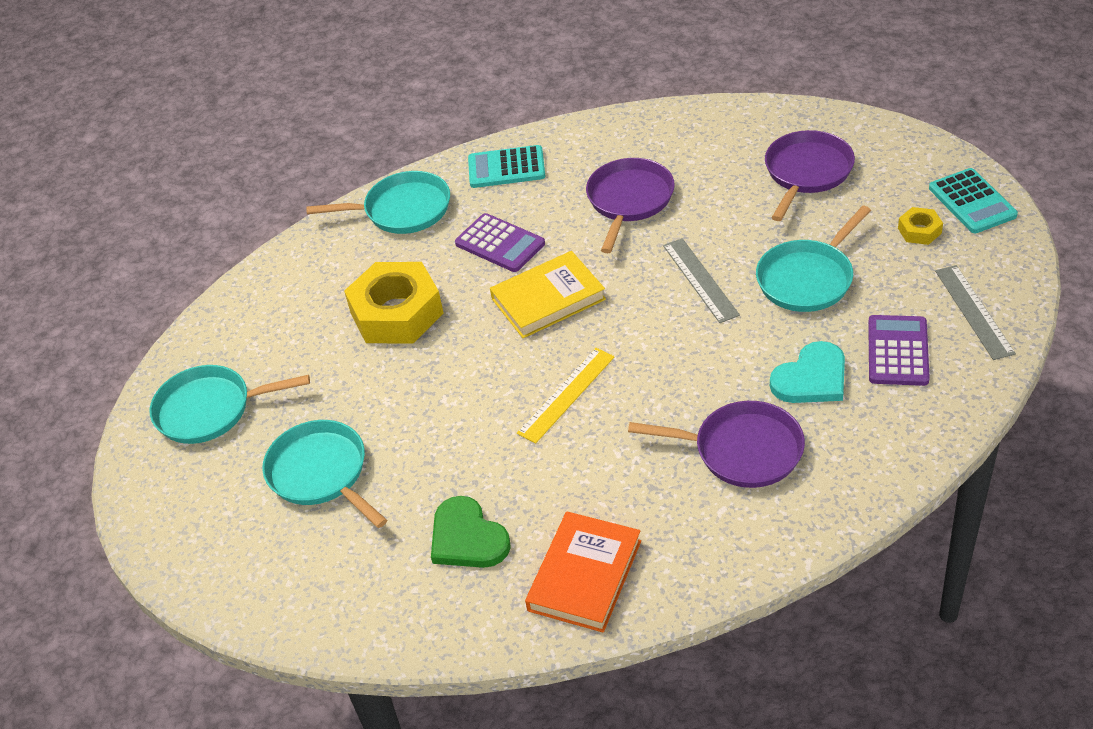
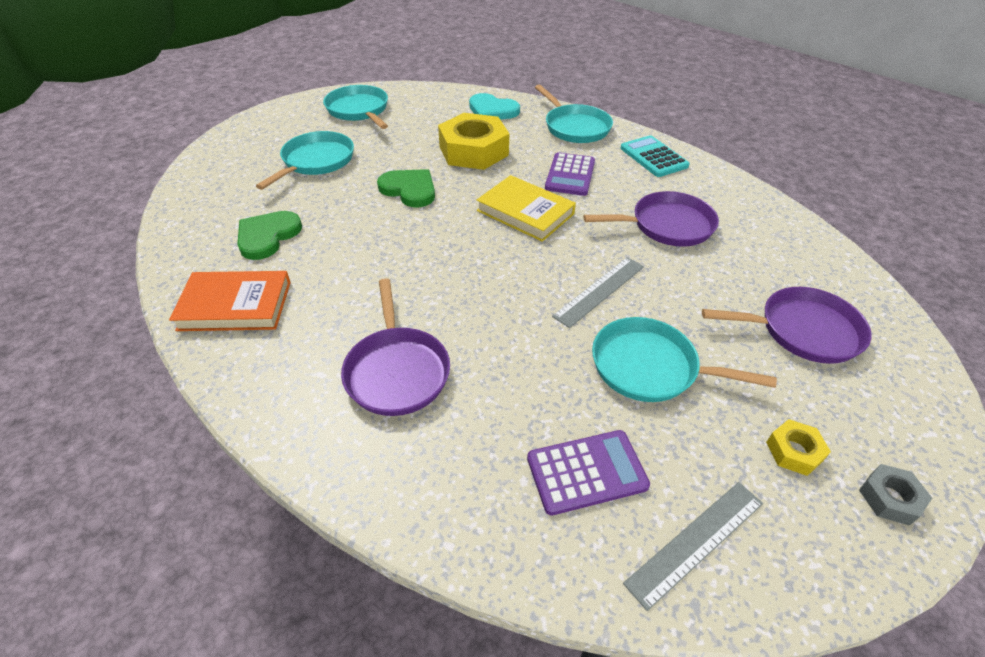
camera: 60 degrees right, 0 degrees up
yellow ruler [517,348,615,443] -> none
turquoise heart [770,341,845,403] -> turquoise heart moved to [469,93,520,120]
turquoise calculator [929,168,1018,233] -> grey nut [859,464,932,526]
none -> green heart [377,169,435,207]

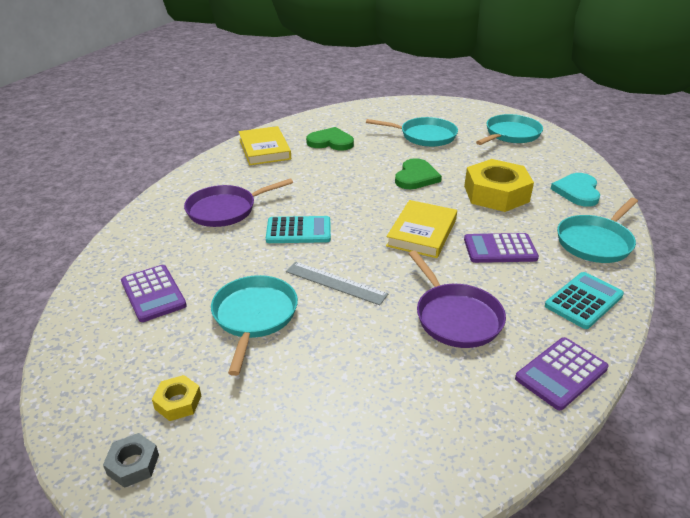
camera: 75 degrees right, 10 degrees down
orange book [169,271,291,331] -> yellow book [239,126,291,165]
grey ruler [623,482,763,611] -> none
purple pan [702,287,872,364] -> none
none -> turquoise calculator [266,216,331,243]
none -> purple calculator [515,337,608,410]

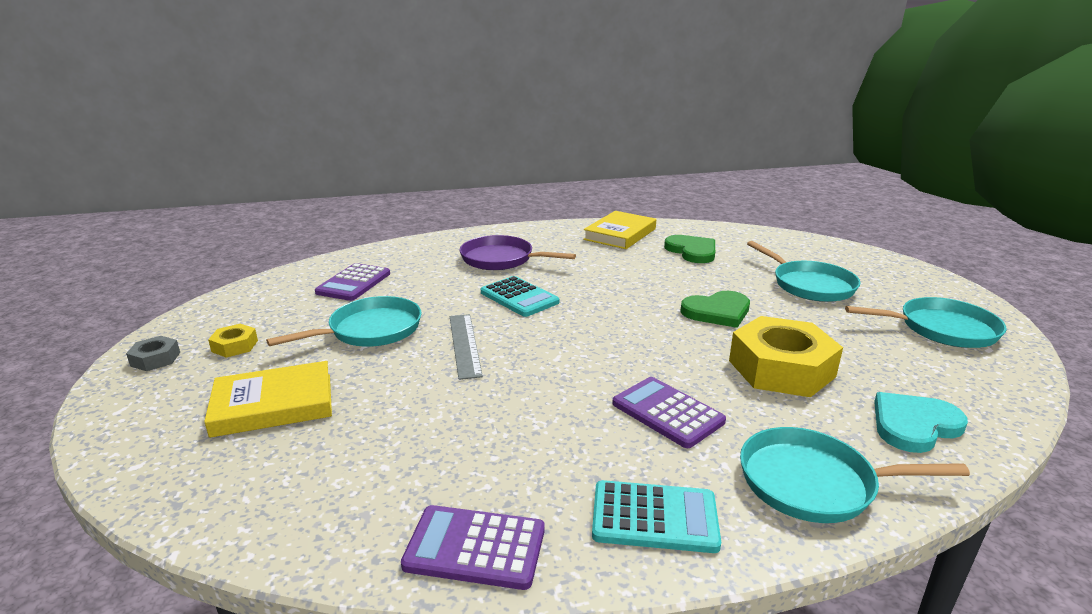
camera: 50 degrees right, 10 degrees down
yellow book [386,200,457,258] -> yellow book moved to [204,361,332,438]
purple pan [409,251,506,348] -> none

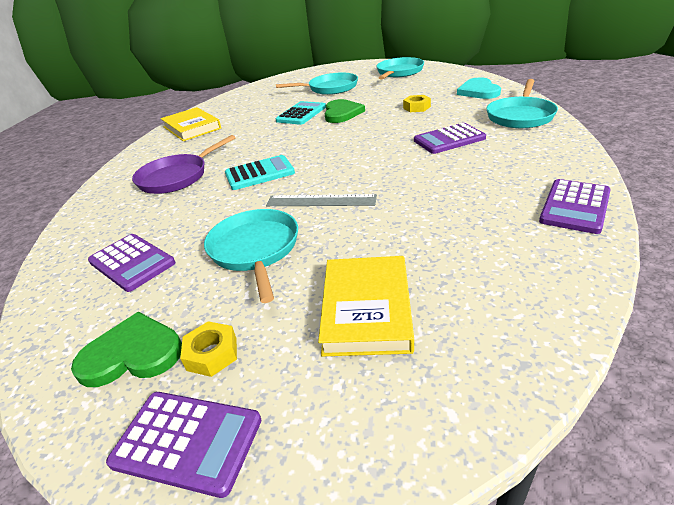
camera: 65 degrees left, 10 degrees up
grey nut [126,336,180,371] -> purple calculator [106,392,261,498]
turquoise calculator [592,480,721,553] -> turquoise calculator moved to [276,101,326,125]
green heart [664,235,715,263] -> green heart moved to [71,312,182,387]
yellow nut [729,316,843,397] -> yellow nut [403,95,431,112], size x0.45

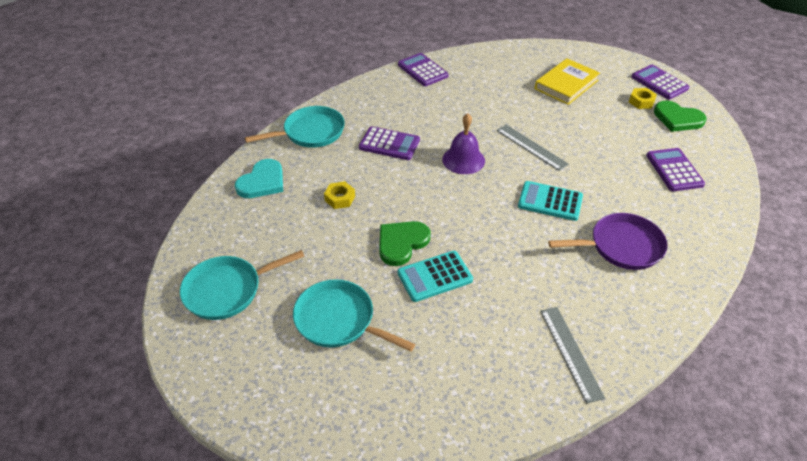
camera: 145 degrees left, 10 degrees up
yellow book [161,107,221,141] -> grey ruler [540,307,605,404]
turquoise pan [204,209,298,303] -> none
purple calculator [539,179,611,234] -> purple calculator turned 105 degrees counterclockwise [398,53,449,86]
none -> purple bell [442,113,485,174]

